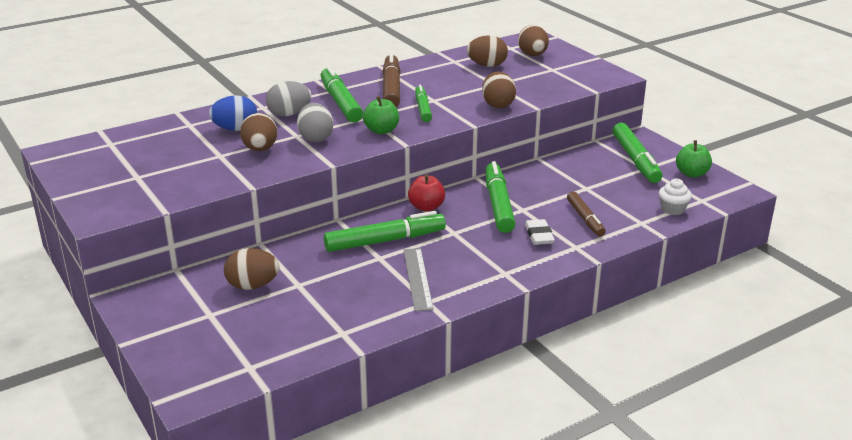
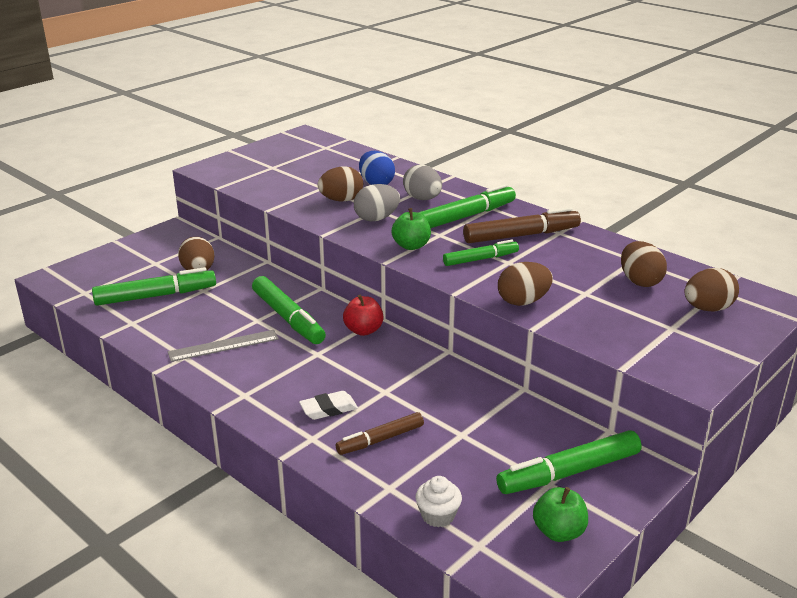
camera: 75 degrees right, 0 degrees up
green marker [485,161,516,233] -> green marker moved to [92,267,216,306]

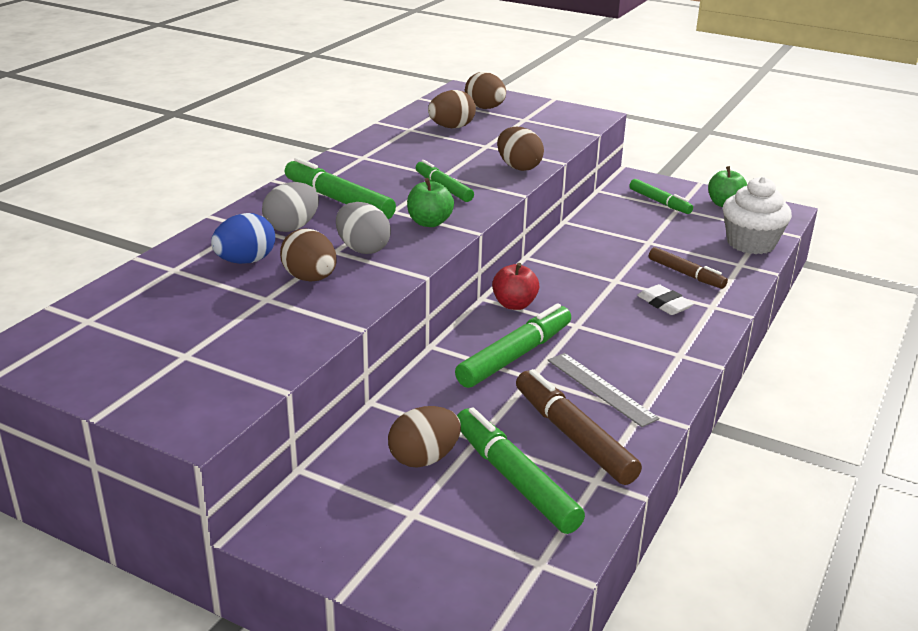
camera: 105 degrees left, 0 degrees up
white cupcake [415,476,462,527] -> white cupcake [723,177,792,254], size x1.84
brown marker [463,207,581,243] -> brown marker moved to [516,369,642,485]
green marker [496,430,641,494] -> green marker [630,179,693,214], size x0.63

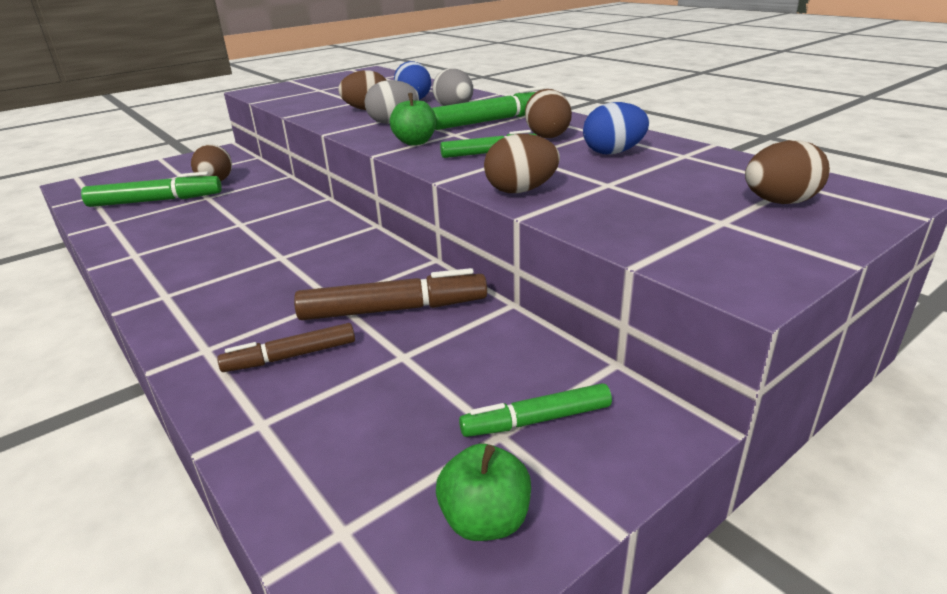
camera: 115 degrees right, 0 degrees up
brown egg [428,90,476,128] -> brown egg moved to [525,89,572,138]
green marker [455,303,571,388] -> none
red apple [492,263,539,310] -> none
brown marker [516,369,642,485] -> brown marker moved to [294,268,487,320]
grey ruler [548,353,659,427] -> none
white eraser [637,284,694,315] -> none
white cupcake [723,177,792,254] -> none
none -> blue egg [583,102,649,155]

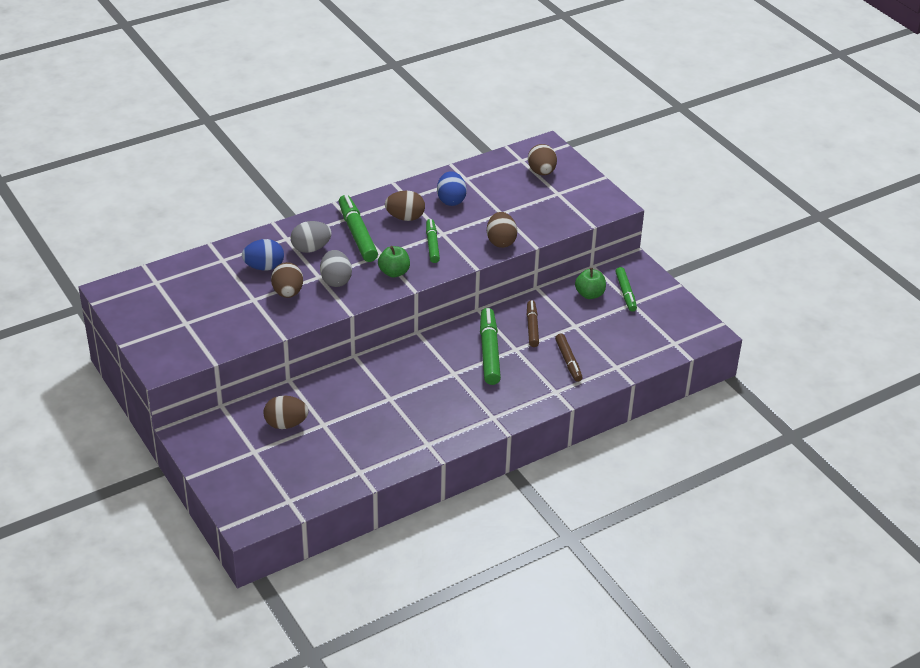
camera: 85 degrees left, 10 degrees up
green marker [81,171,222,207] -> green marker moved to [480,308,501,385]
brown marker [294,268,487,320] -> brown marker [527,300,539,347], size x0.63
green apple [436,444,531,541] -> green apple moved to [575,268,606,299]

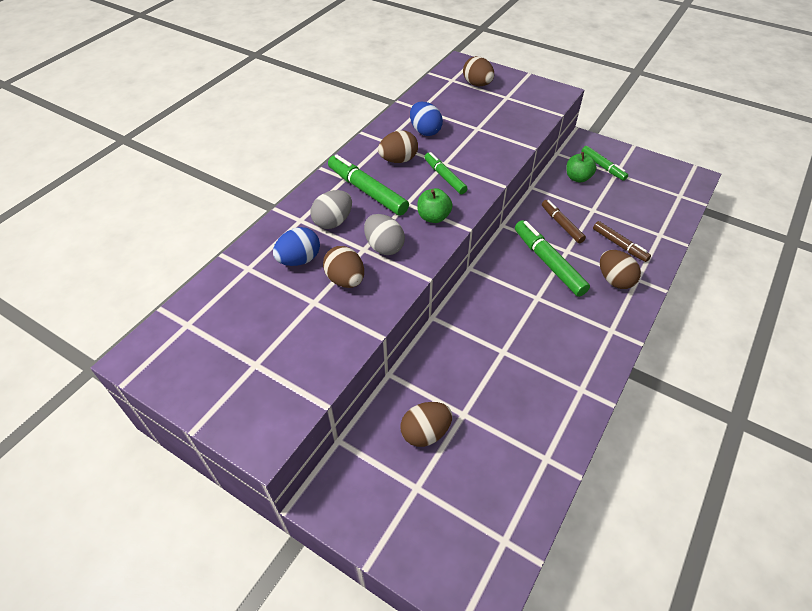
camera: 25 degrees left, 10 degrees up
brown egg [487,212,517,248] -> brown egg moved to [600,250,641,289]

